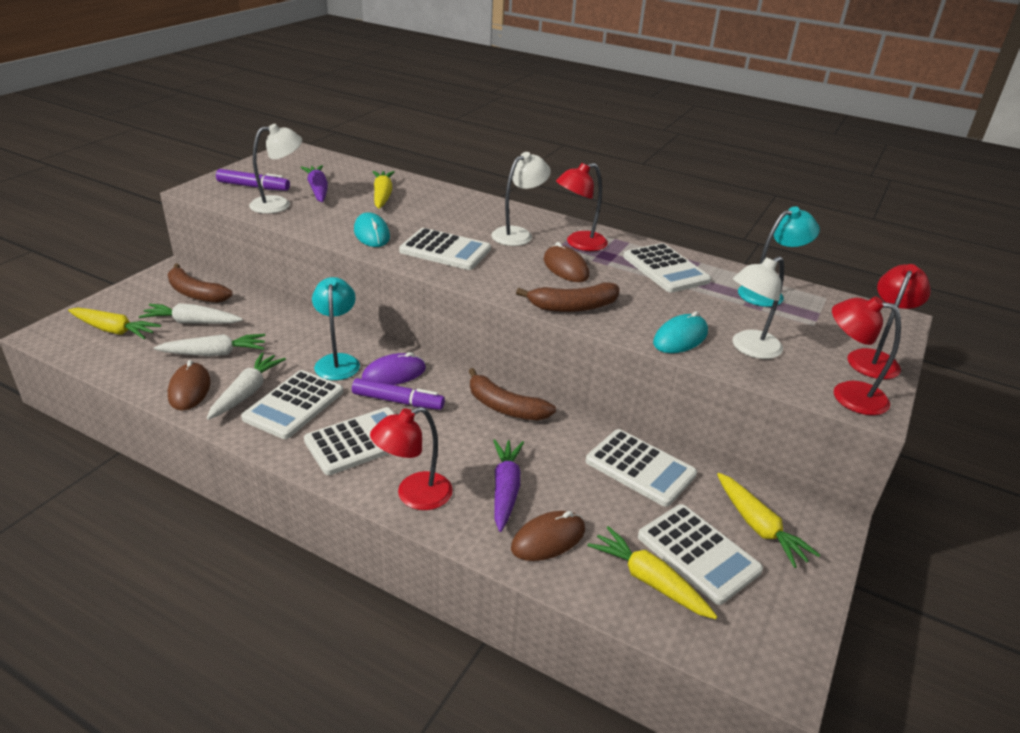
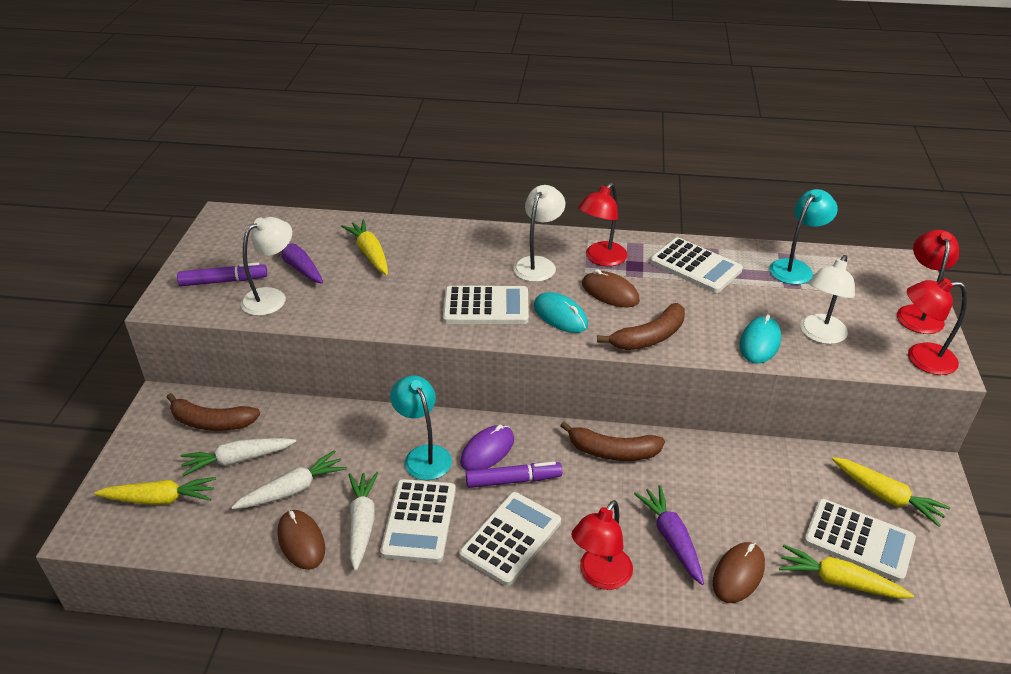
camera: 20 degrees left, 5 degrees up
turquoise mouse [354,212,390,247] -> turquoise mouse moved to [534,292,588,333]
white calculator [586,429,697,507] -> none

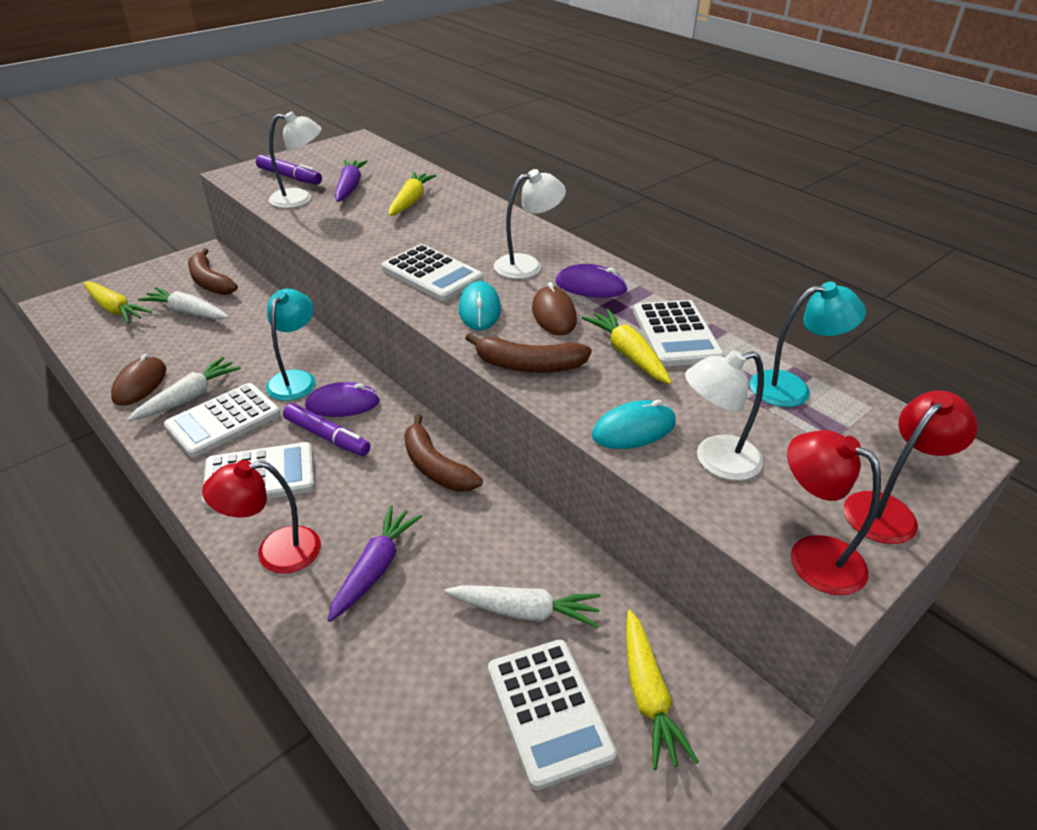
camera: 40 degrees right, 0 degrees up
white carrot [231,450,347,509] -> white carrot moved to [444,585,600,628]
red lamp [578,183,628,266] -> purple mouse [555,264,628,298]
brown mouse [713,542,765,603] -> none
yellow carrot [779,545,914,599] -> yellow carrot moved to [582,309,672,384]

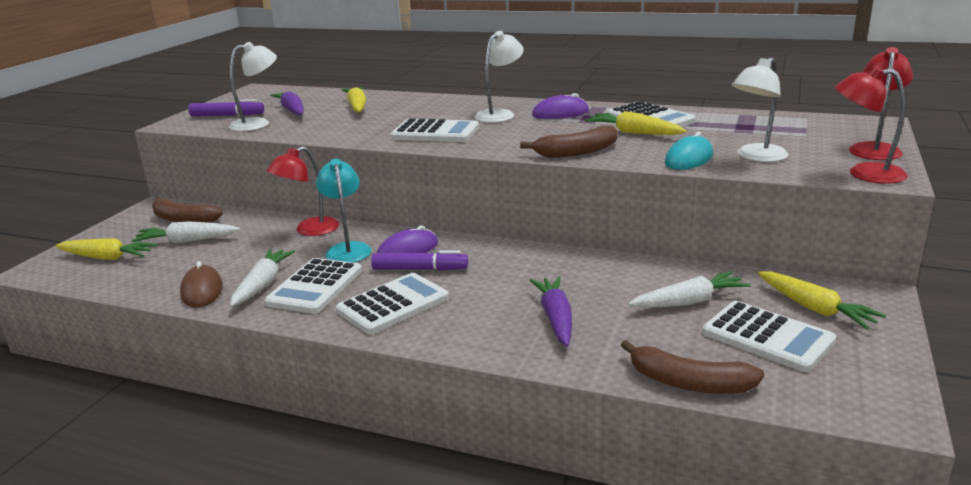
camera: 25 degrees left, 15 degrees down
red lamp [202,460,321,574] -> red lamp moved to [267,146,339,236]
brown banana [404,414,483,492] -> brown banana moved to [621,340,764,394]
turquoise mouse [459,281,501,330] -> none
brown mouse [532,282,577,335] -> none
turquoise lamp [750,282,866,407] -> none

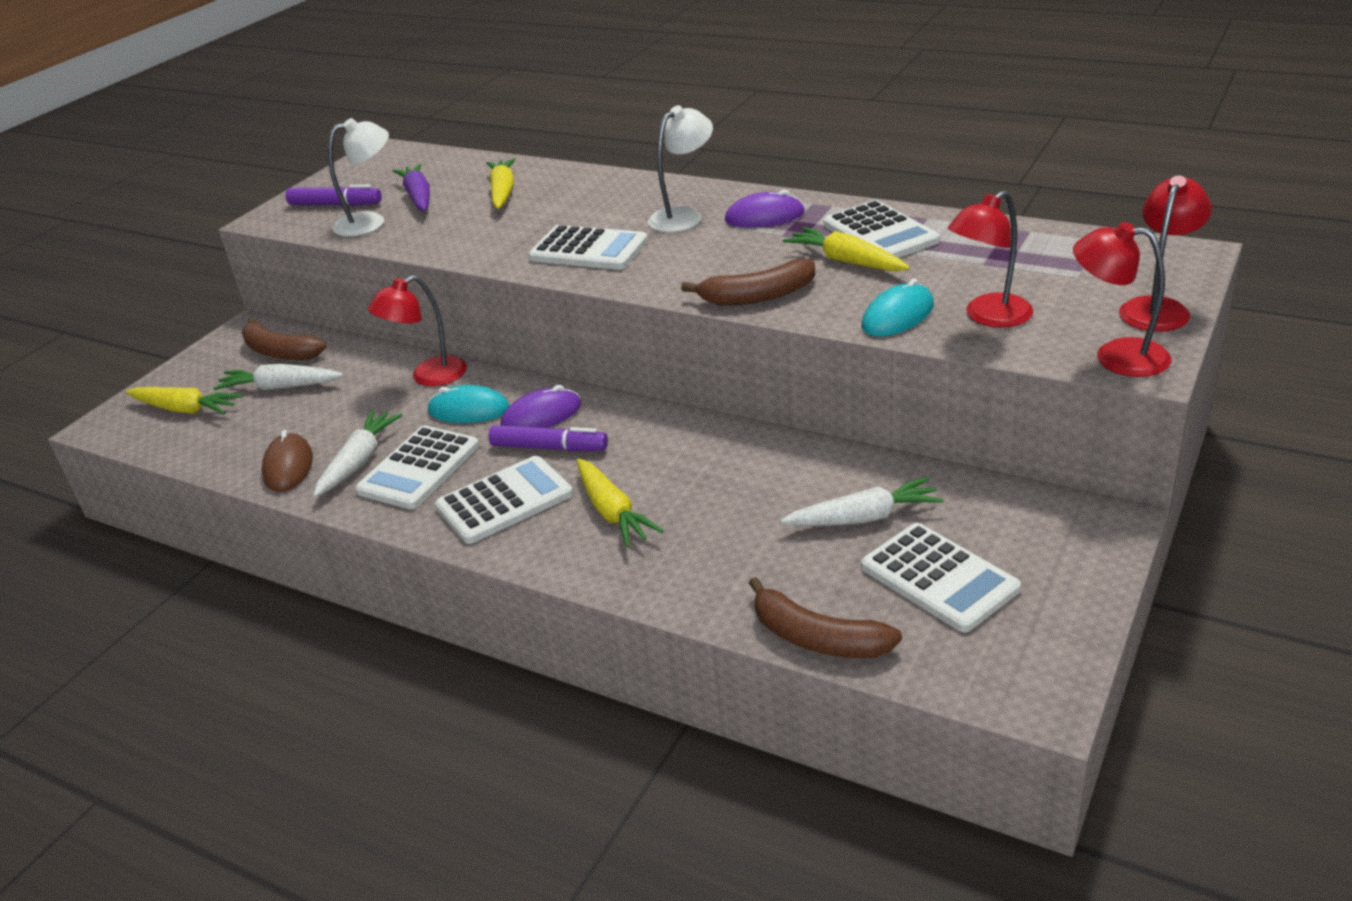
camera: 10 degrees right, 10 degrees up
turquoise lamp [316,159,371,262] -> turquoise mouse [427,385,510,423]
purple carrot [530,276,572,346] -> none
white lamp [732,57,788,162] -> red lamp [948,190,1033,327]
yellow carrot [758,271,886,329] -> yellow carrot moved to [577,458,663,547]

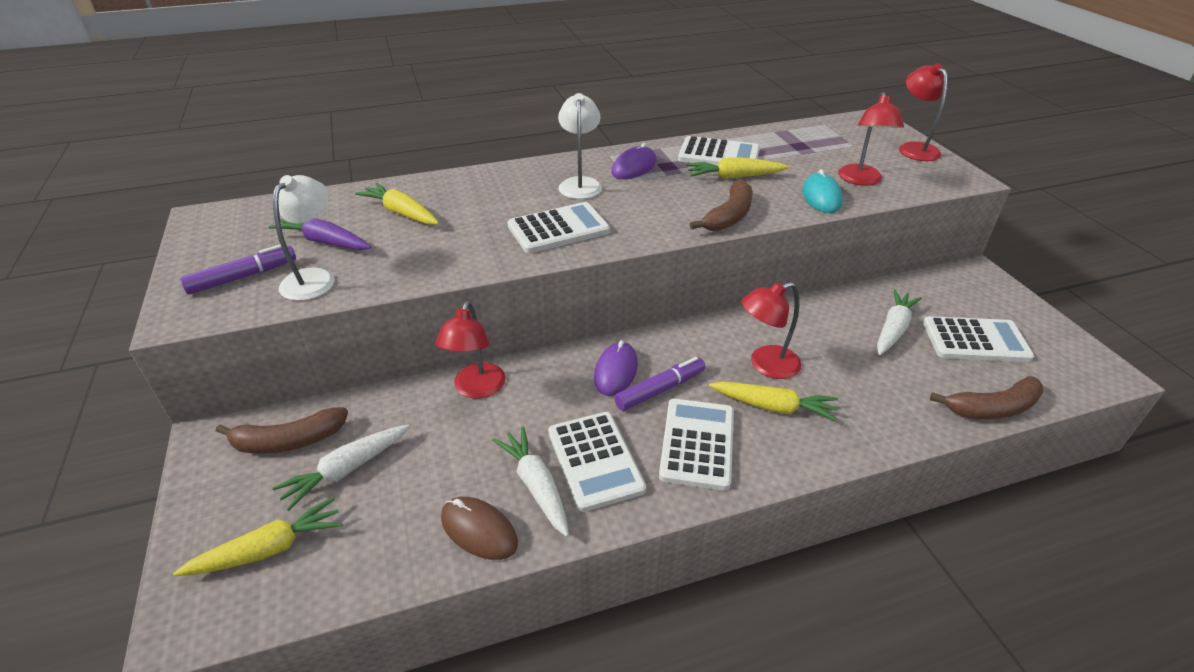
camera: 50 degrees left, 5 degrees up
turquoise mouse [427,385,510,423] -> none
red lamp [1073,222,1172,377] -> red lamp moved to [741,282,801,379]

